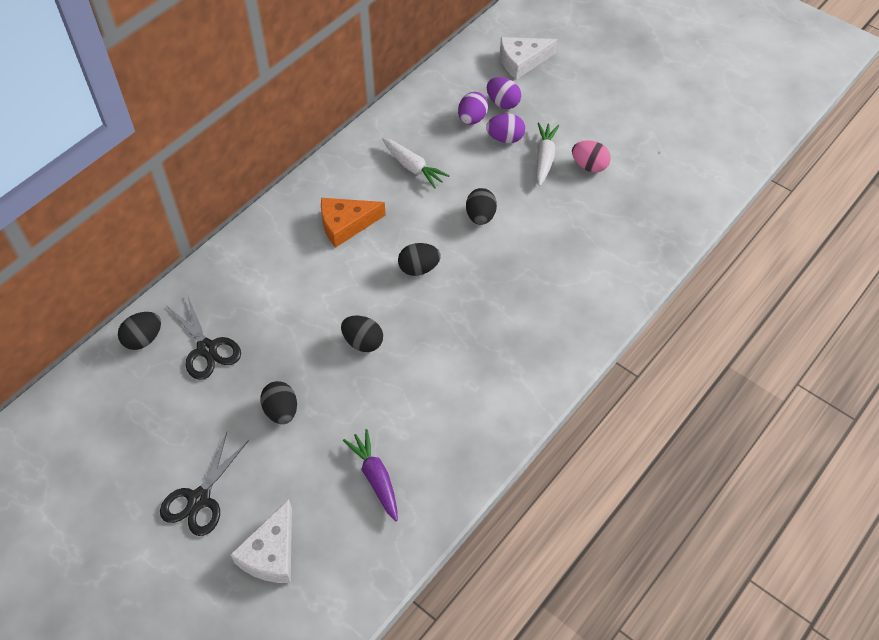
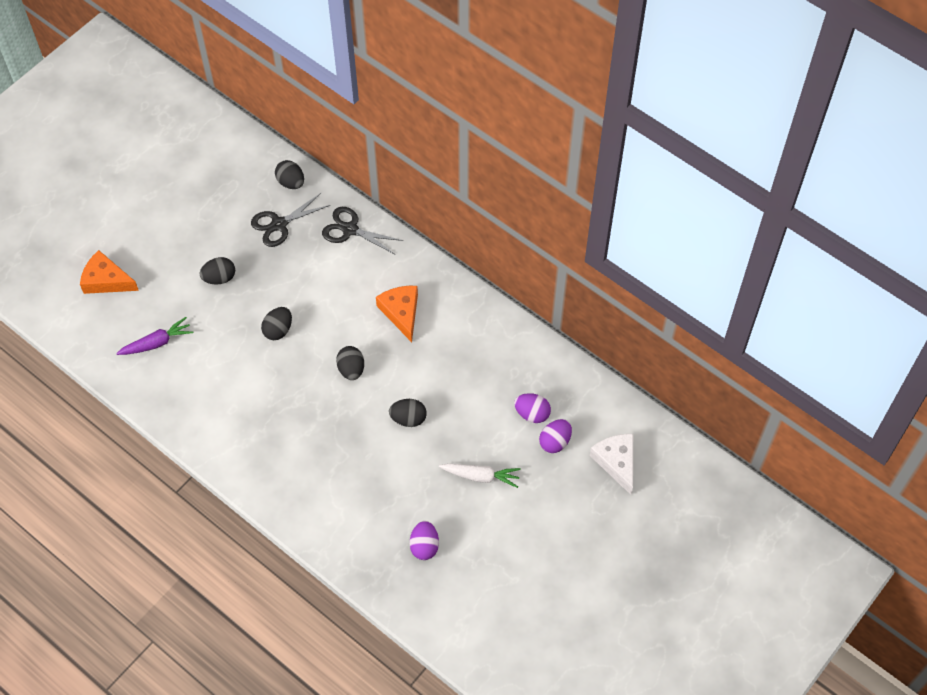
camera: 90 degrees right, 5 degrees up
black scissors [160,432,249,536] -> black scissors moved to [322,207,403,254]
white cheese [230,499,292,583] -> orange cheese [80,250,139,294]
white carrot [382,138,450,189] -> none
purple egg [486,113,525,143] -> purple egg moved to [410,521,439,560]
pink egg [572,140,611,173] -> none

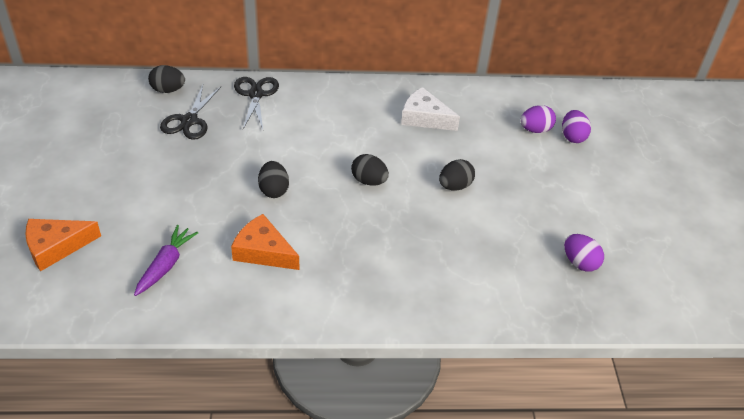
camera: 45 degrees left, 15 degrees down
black egg [200,257,235,285] -> none
black scissors [322,207,403,254] -> black scissors turned 105 degrees clockwise [234,77,279,129]
orange cheese [376,286,418,342] -> orange cheese moved to [231,214,299,270]
white carrot [439,463,521,488] -> none
white cheese [590,434,633,495] -> white cheese moved to [401,87,460,131]

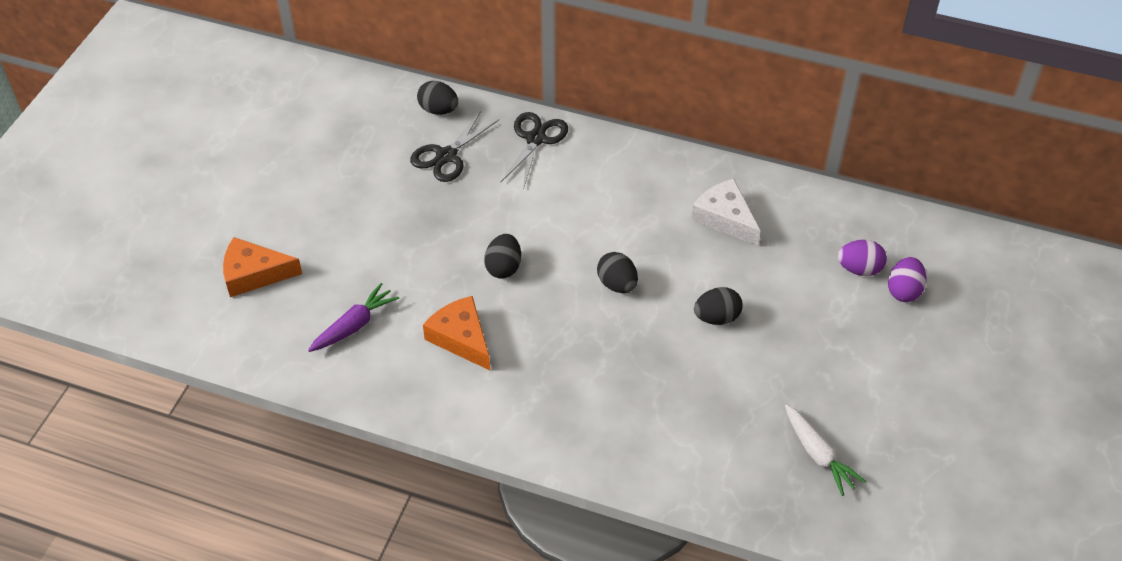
camera: 25 degrees right, 5 degrees up
purple egg [564,234,604,272] -> white carrot [785,404,866,496]

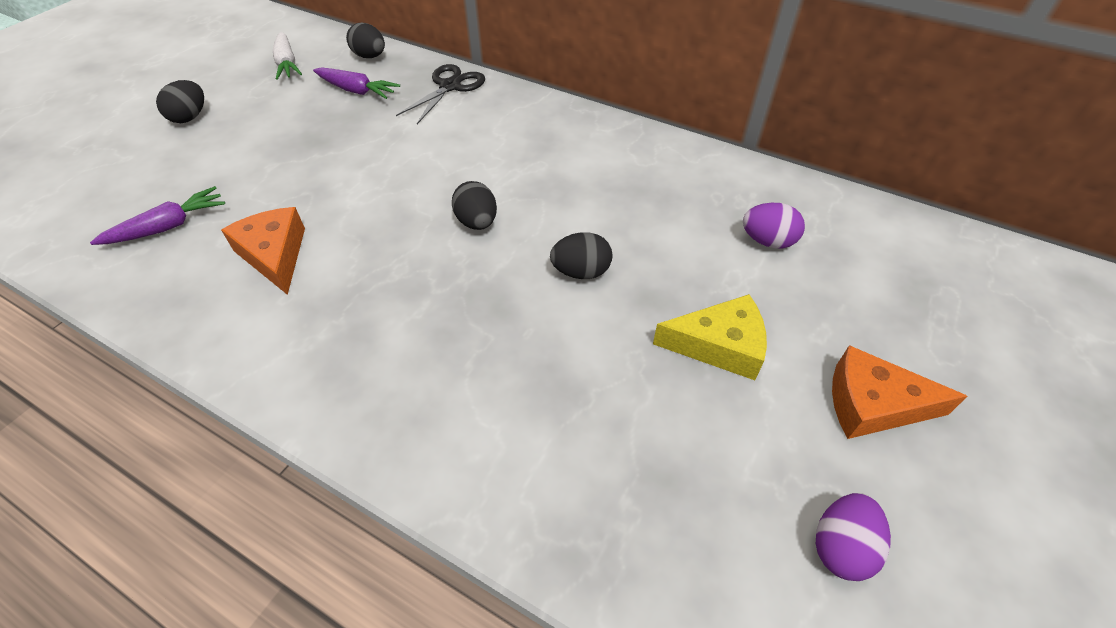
camera: 10 degrees right, 0 degrees up
orange cheese [223,237,302,297] -> orange cheese moved to [832,345,967,439]
black scissors [410,111,499,182] -> purple carrot [313,67,400,99]
black egg [484,234,521,279] -> black egg moved to [156,80,204,123]
white cheese [691,179,760,246] -> none
white carrot [785,404,866,496] -> white carrot moved to [273,32,302,80]
purple egg [888,257,927,302] -> purple egg moved to [816,493,891,581]
none -> yellow cheese [653,294,767,380]

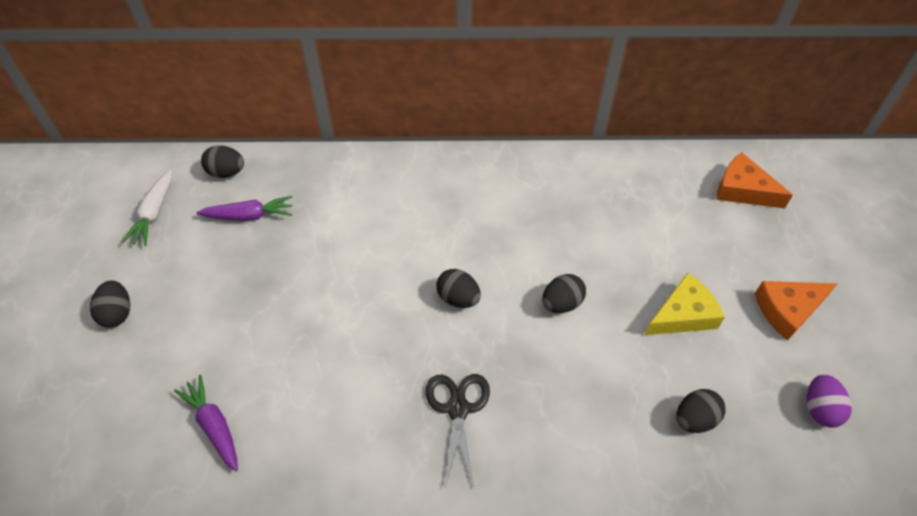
camera: 30 degrees left, 5 degrees up
purple carrot [90,186,225,245] -> purple carrot turned 60 degrees counterclockwise [174,374,238,472]
orange cheese [221,207,305,295] -> orange cheese moved to [717,152,793,208]
white carrot [273,32,302,80] -> white carrot turned 60 degrees clockwise [122,170,172,246]
black scissors [396,64,485,124] -> black scissors moved to [426,374,490,487]
purple egg [743,203,805,248] -> none
none -> black egg [676,389,726,433]

